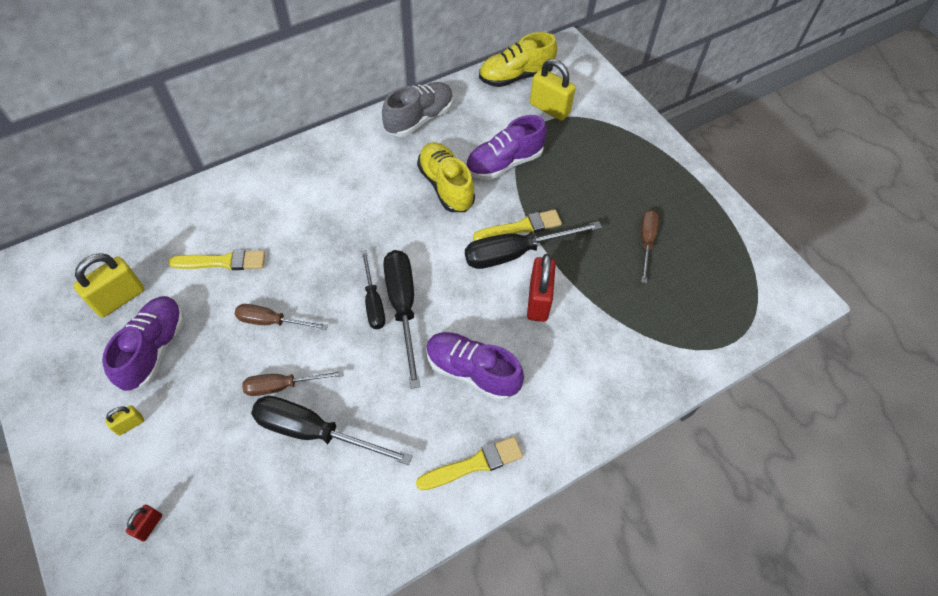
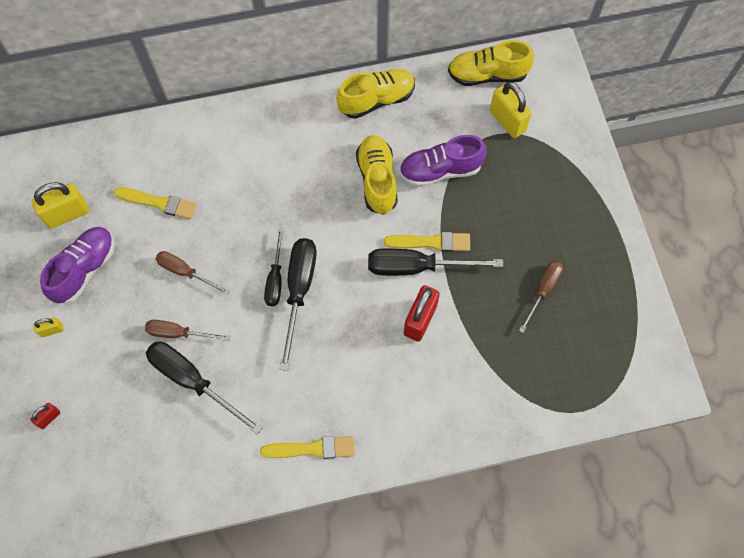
camera: 20 degrees right, 10 degrees up
grey shoe [382,82,453,137] -> yellow shoe [336,69,415,119]
purple shoe [426,332,524,401] -> none

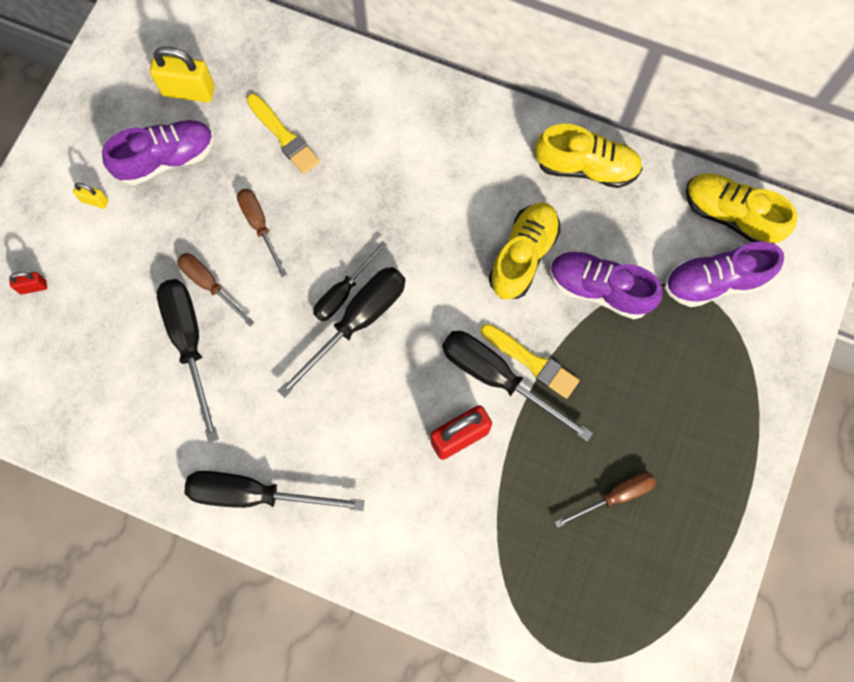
camera: 35 degrees right, 5 degrees up
yellow brush [260,436,355,459] -> black screwdriver [185,471,364,511]
yellow padlock [490,82,532,138] -> purple shoe [665,241,784,307]

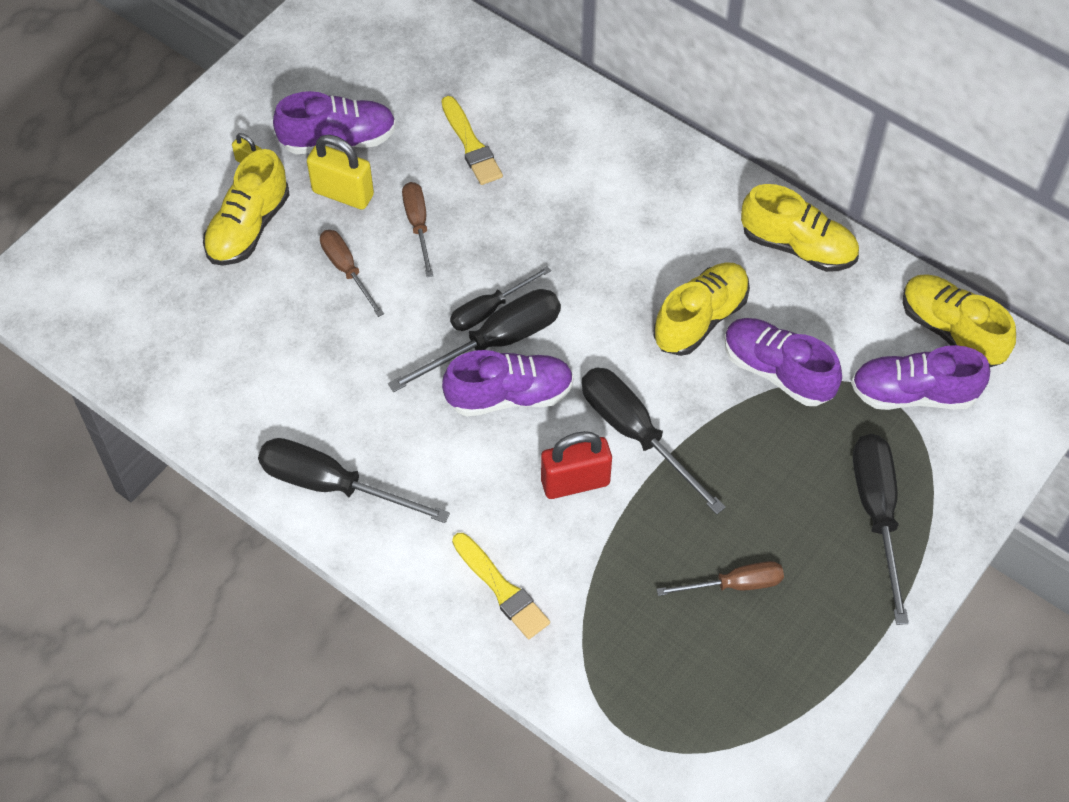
camera: 15 degrees right, 15 degrees down
red padlock [9,272,47,294] -> none
yellow padlock [150,46,215,102] -> yellow padlock moved to [307,135,374,210]
black screwdriver [157,279,219,443] -> black screwdriver moved to [853,434,909,625]
yellow brush [481,324,580,399] -> yellow brush moved to [452,533,550,639]
none -> yellow shoe [203,149,290,265]
none -> purple shoe [442,350,574,417]

